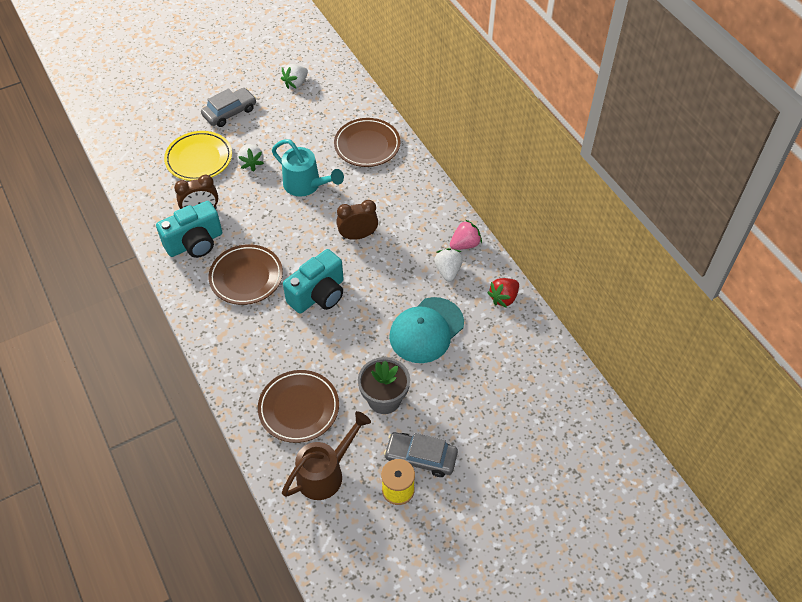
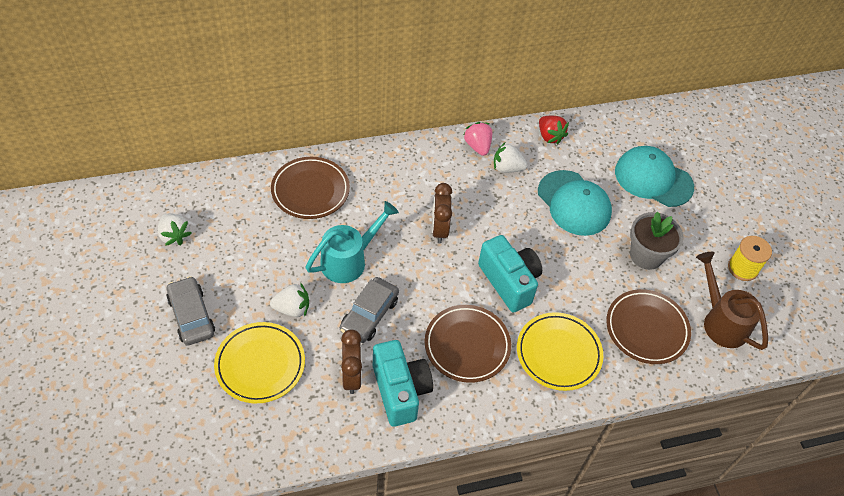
camera: 80 degrees left, 0 degrees up
grey car [384,432,458,477] -> grey car moved to [340,277,399,343]
none -> yellow plate [517,312,603,391]
none -> turquoise cap [615,146,694,207]

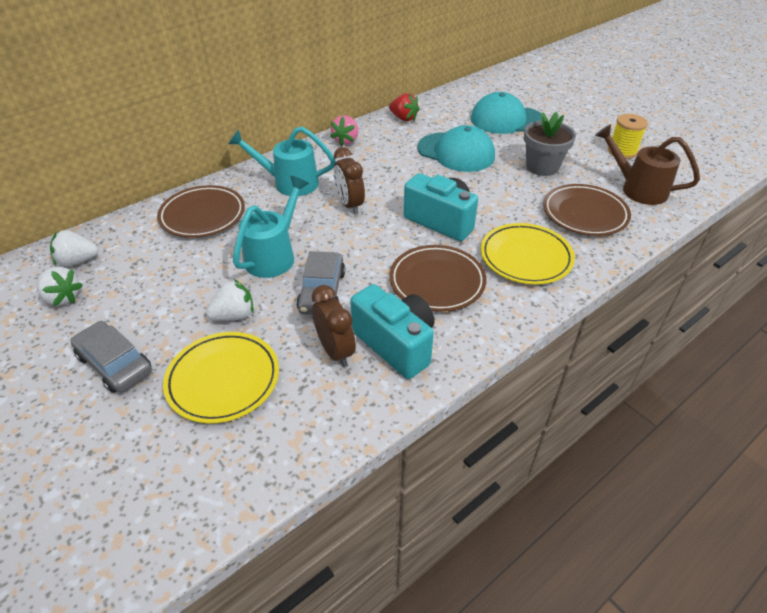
camera: 20 degrees left, 10 degrees down
pink strawberry [463,122,492,156] -> pink strawberry turned 120 degrees counterclockwise [330,116,359,146]
white strawberry [494,143,528,173] -> white strawberry moved to [50,230,99,267]
none -> turquoise watering can [228,127,336,196]

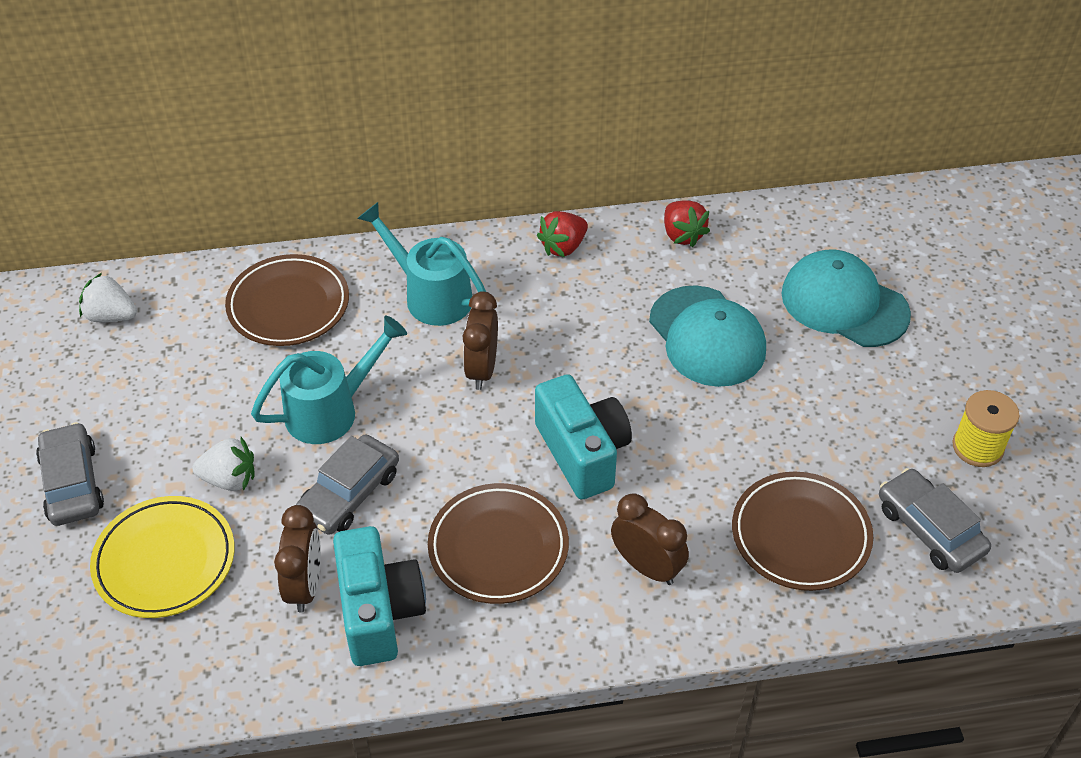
camera: 30 degrees right, 5 degrees up
white strawberry [36,267,83,306] -> none
pink strawberry [330,116,359,146] -> red strawberry [537,211,588,257]
yellow plate [481,223,575,284] -> brown clock [611,493,689,585]
grey flower pot [524,112,576,176] -> none
brown watering can [595,124,700,205] -> grey car [879,468,991,573]

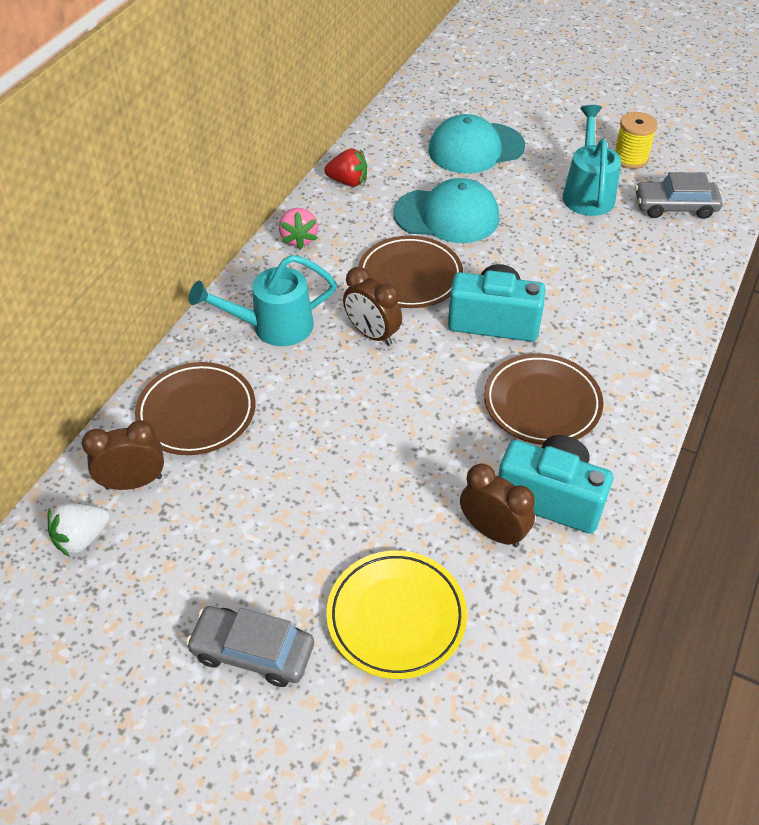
camera: 55 degrees left, 0 degrees up
white strawberry [192,437,255,491] -> none
turquoise watering can [251,316,407,444] -> turquoise watering can moved to [563,105,621,216]
grey car [296,434,399,535] -> none
red strawberry [537,211,588,257] -> pink strawberry [279,208,318,250]
brown clock [611,493,689,585] -> brown clock moved to [82,420,164,490]
brown plate [732,472,873,591] -> brown plate moved to [358,235,463,308]

